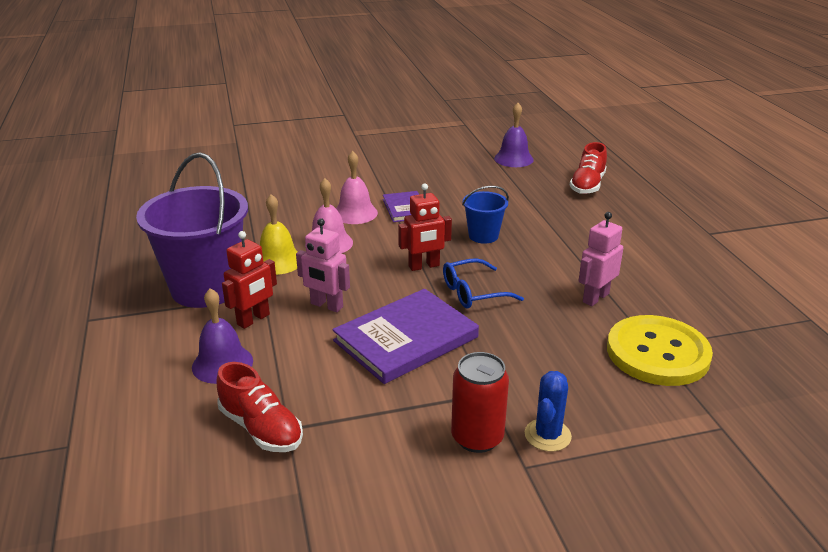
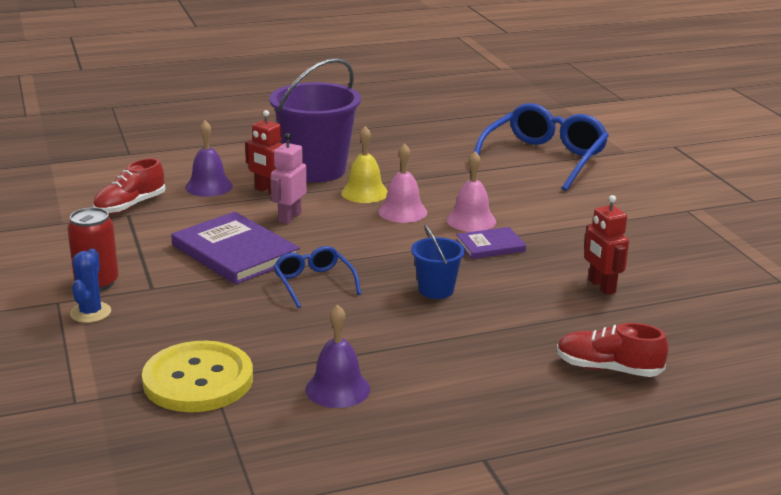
camera: 85 degrees right, 5 degrees down
red robot [398,183,452,271] -> red robot moved to [584,195,629,295]
purple bell [494,103,534,167] -> purple bell moved to [306,305,370,408]
blue cactus [525,371,572,452] -> blue cactus turned 75 degrees clockwise [70,249,111,323]
pink robot [579,212,623,306] -> none
none -> blue glasses [474,103,609,191]

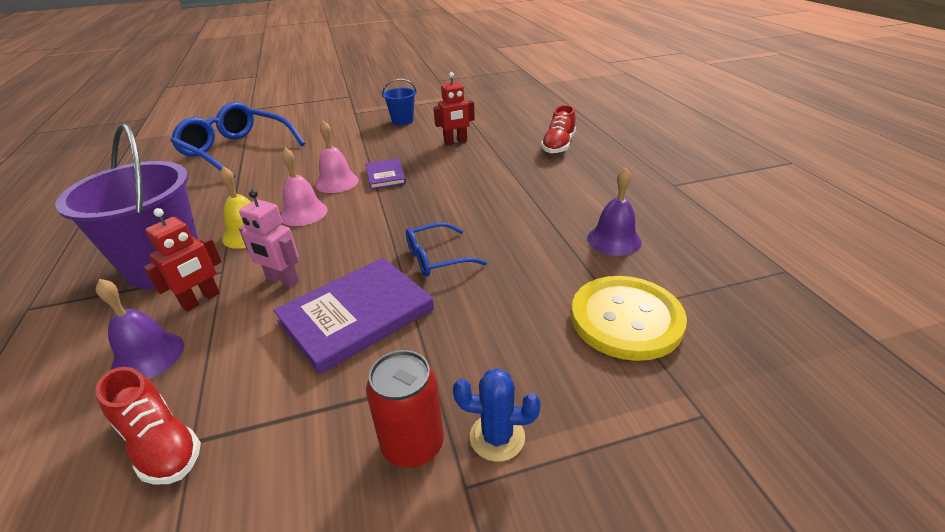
camera: 85 degrees left, 10 degrees up
blue bucket [411,224,465,299] -> blue bucket moved to [382,79,417,125]

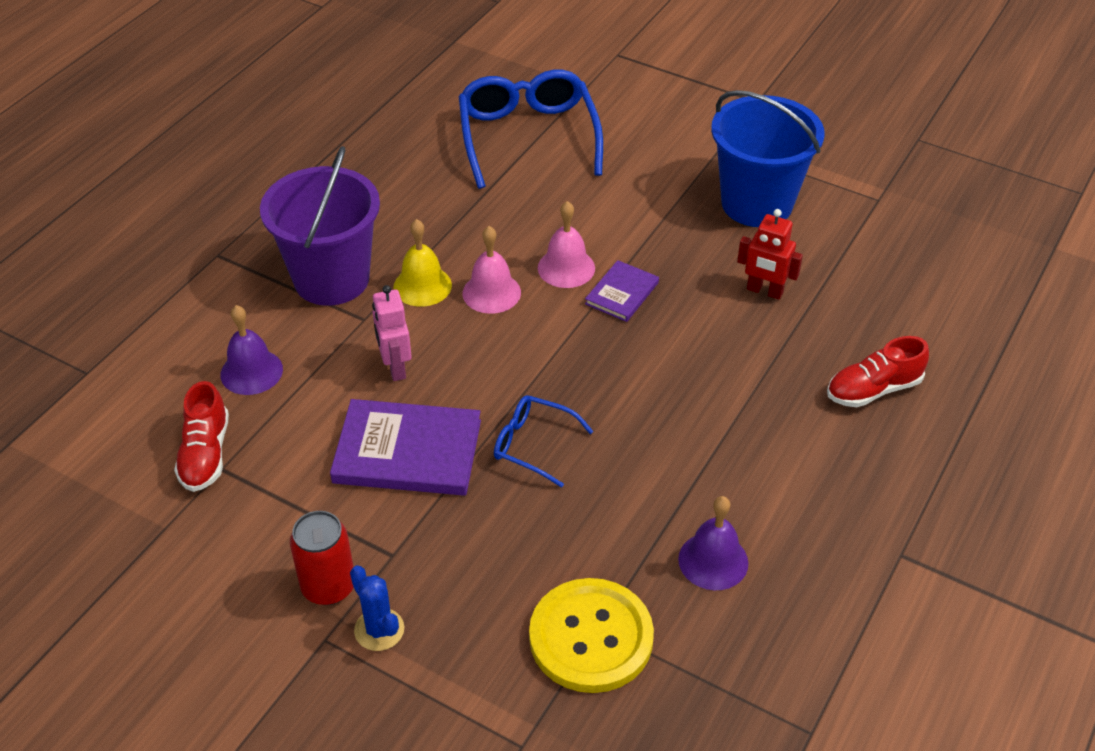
camera: 45 degrees right, 10 degrees up
red robot [143,208,222,312] -> none
blue bucket [382,79,417,125] -> blue bucket [711,90,825,227], size x2.06

